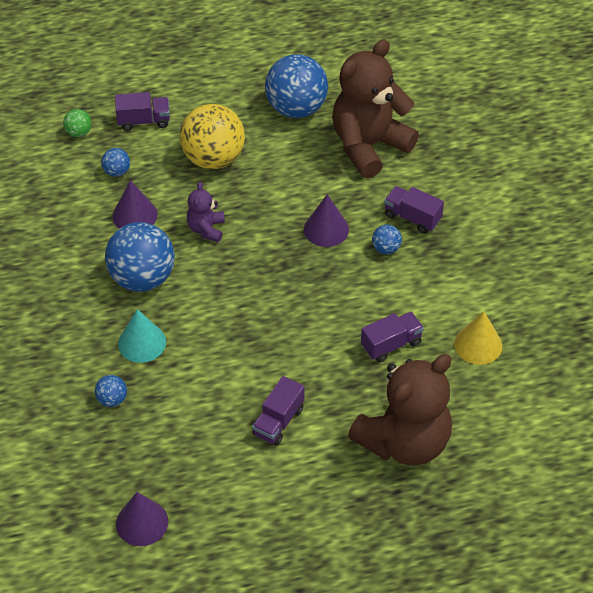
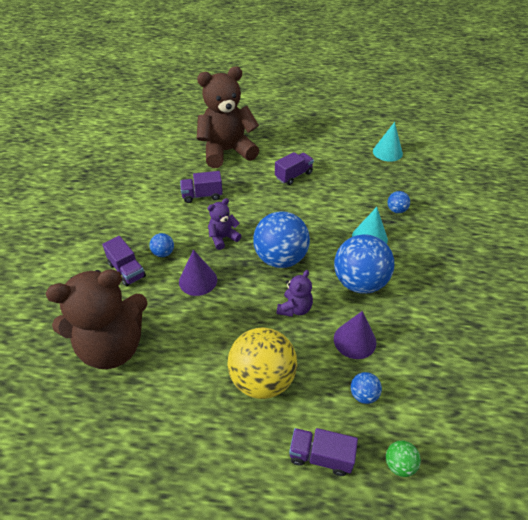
camera: 160 degrees left, 5 degrees down
purple cone [116,492,168,546] -> turquoise cone [373,122,403,162]
blue ball [265,54,328,118] -> blue ball moved to [253,212,310,268]
yellow cone [454,311,502,365] -> none
none -> purple teddy bear [208,198,241,250]

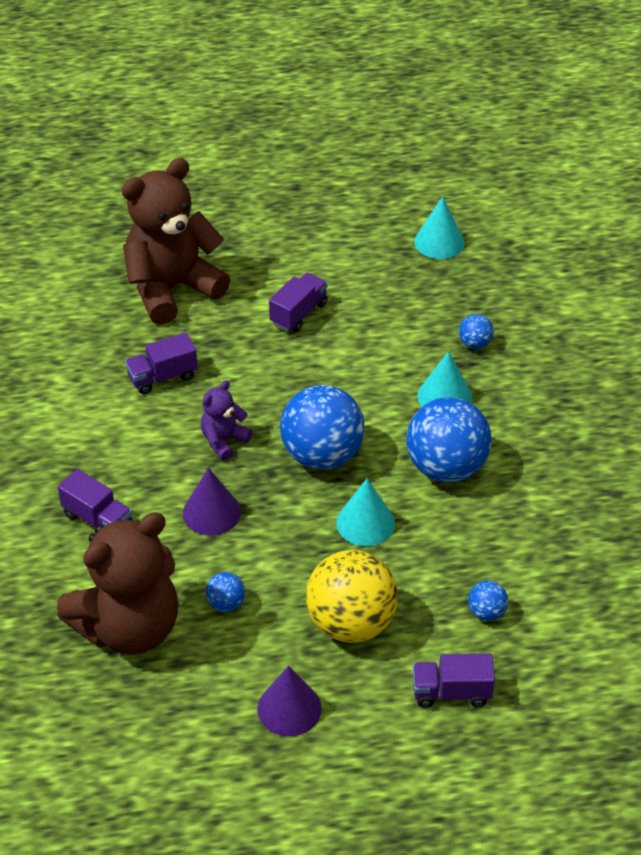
camera: 15 degrees left, 0 degrees up
blue ball [149,233,174,257] -> blue ball moved to [205,572,245,612]
purple teddy bear [277,270,313,317] -> turquoise cone [336,479,395,546]
purple cone [334,311,376,359] -> purple cone moved to [257,666,322,736]
green ball [386,441,421,477] -> none

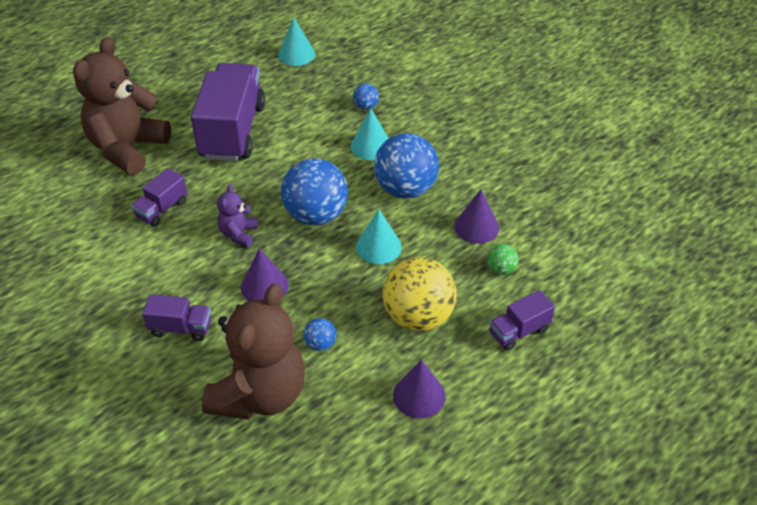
camera: 30 degrees left, 0 degrees up
purple truck [269,273,328,332] -> purple truck [191,63,265,161], size x2.14
blue ball [468,581,508,621] -> green ball [488,244,519,275]
none -> purple cone [454,189,499,244]

